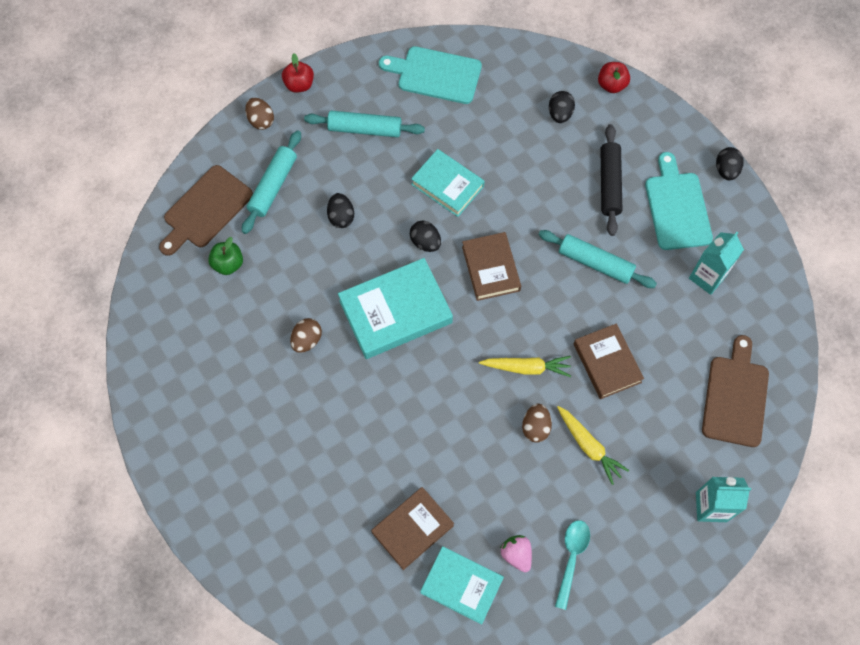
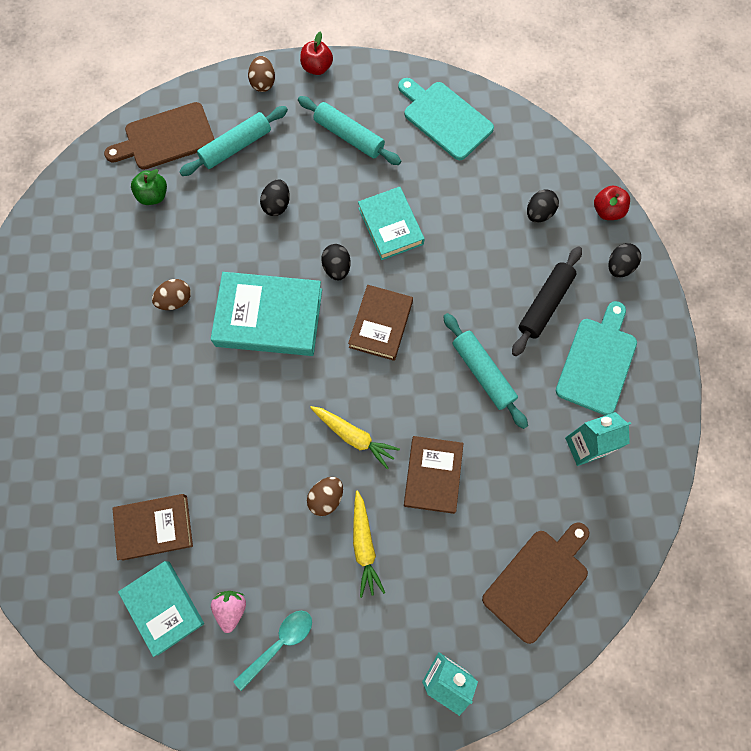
camera: 30 degrees right, 5 degrees up
black egg [716,147,744,180] -> black egg moved to [608,243,641,277]

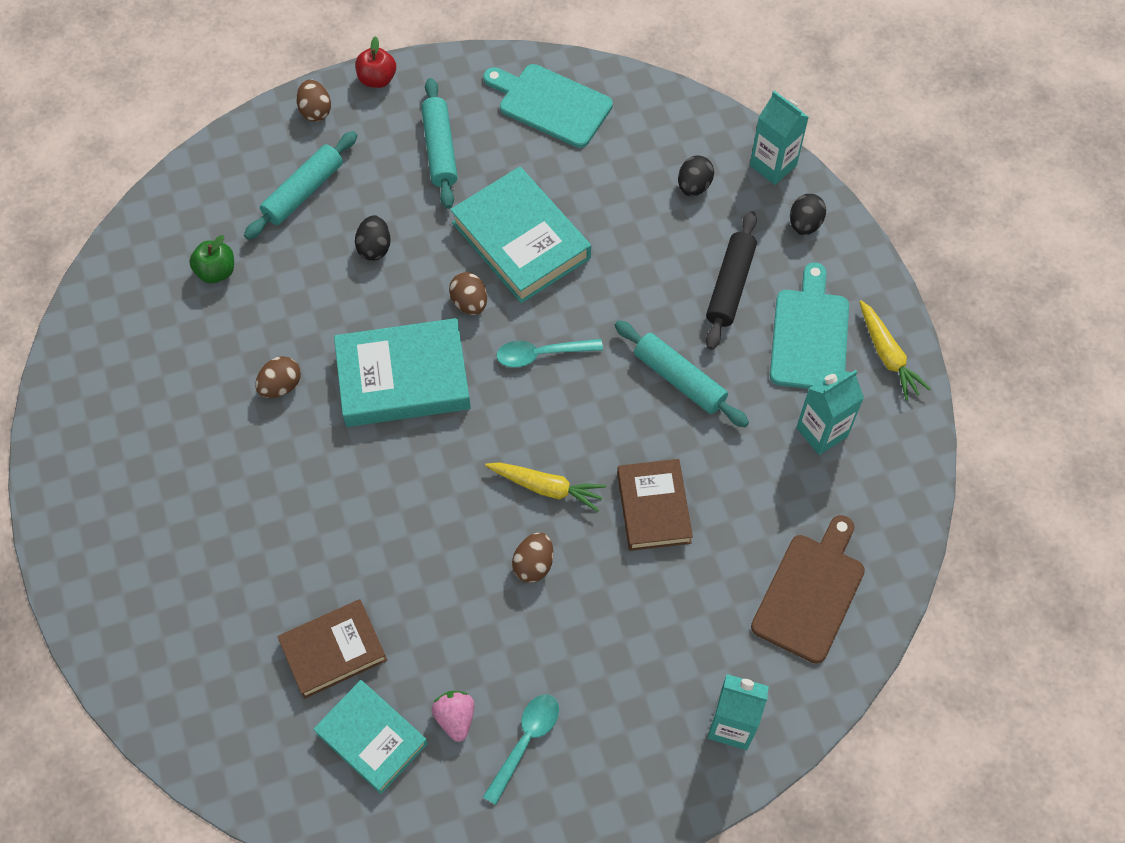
camera: 15 degrees left, 10 degrees down
brown cutting board [104,102,215,170] -> none
turquoise rolling pin [298,96,401,165] -> turquoise rolling pin turned 60 degrees clockwise [421,78,458,209]
black egg [321,244,351,280] -> brown egg [449,272,487,315]
brown book [348,285,413,361] -> turquoise spoon [496,339,603,367]
yellow carrot [353,490,385,598] -> yellow carrot moved to [859,300,931,400]
turquoise book [358,187,425,260] -> turquoise book [450,167,591,303], size x1.52
red apple [594,186,630,220] -> turquoise carton [750,91,809,185]

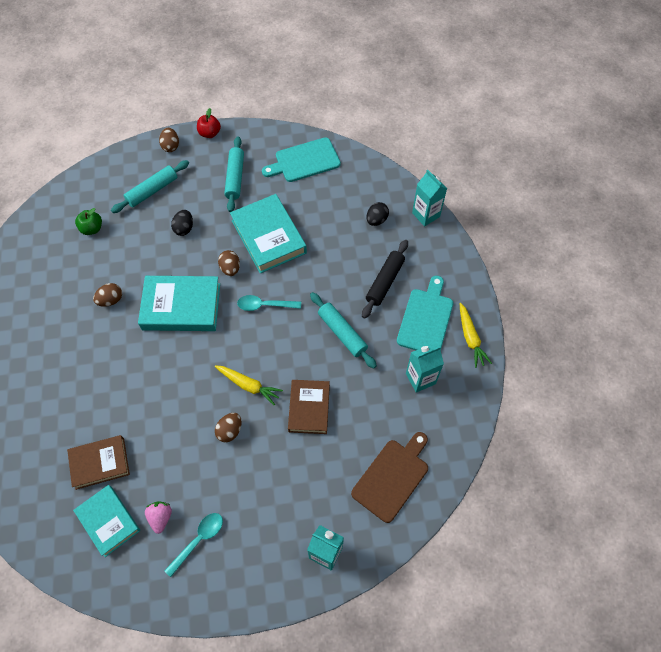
camera: 10 degrees right, 0 degrees up
turquoise cutting board [483,64,613,148] -> turquoise cutting board turned 60 degrees counterclockwise [262,137,341,182]
black egg [790,194,826,235] -> none

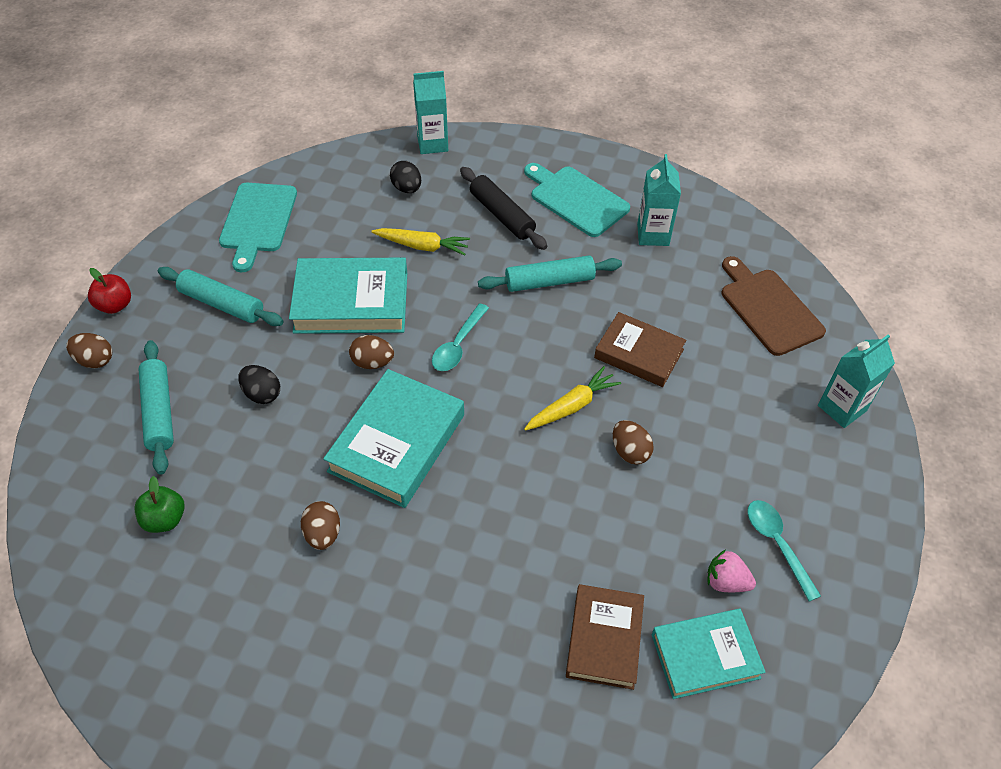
camera: 65 degrees left, 10 degrees down
yellow carrot [460,303,492,368] -> yellow carrot moved to [371,228,470,256]

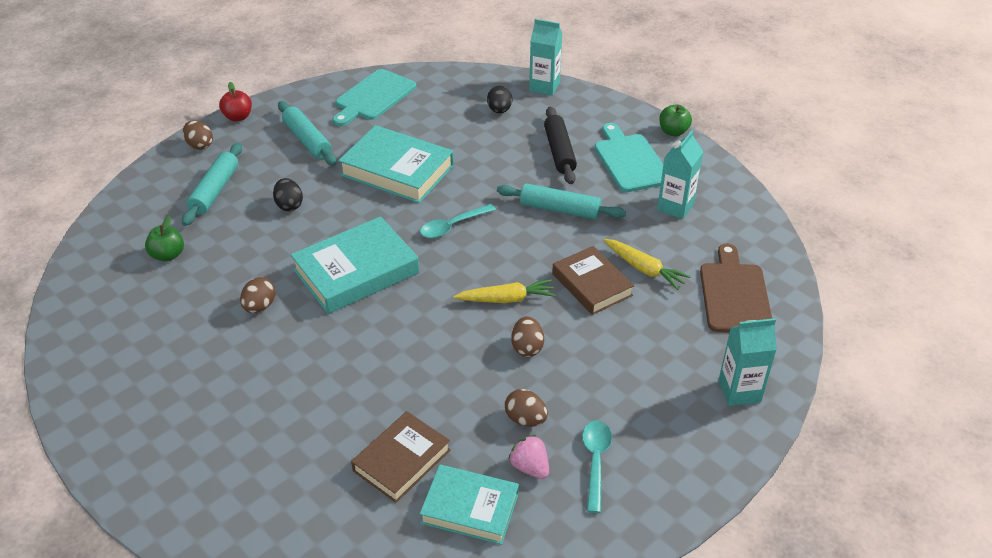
camera: 30 degrees right, 10 degrees down
brown egg [349,335,394,369] -> brown egg moved to [505,389,548,427]
yellow carrot [371,228,470,256] -> yellow carrot moved to [603,239,691,290]
none -> green apple [659,104,692,136]

